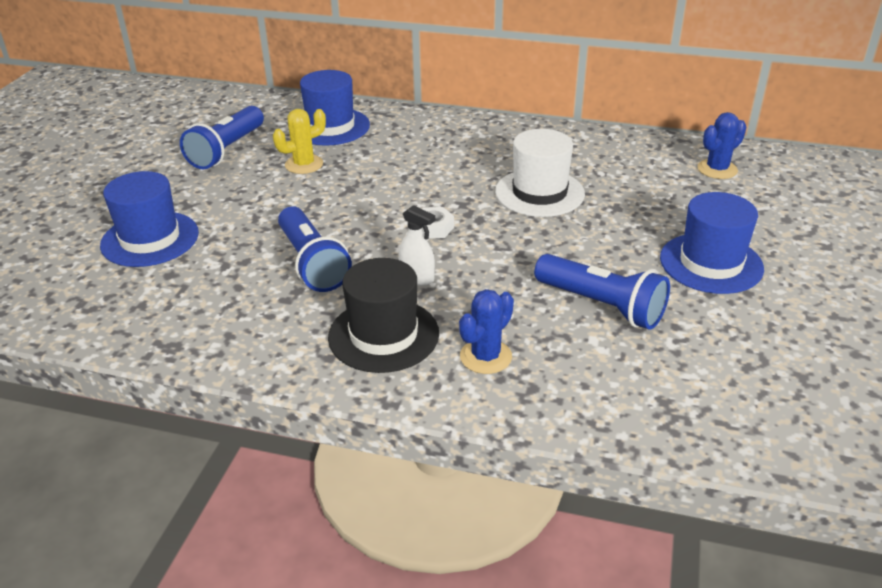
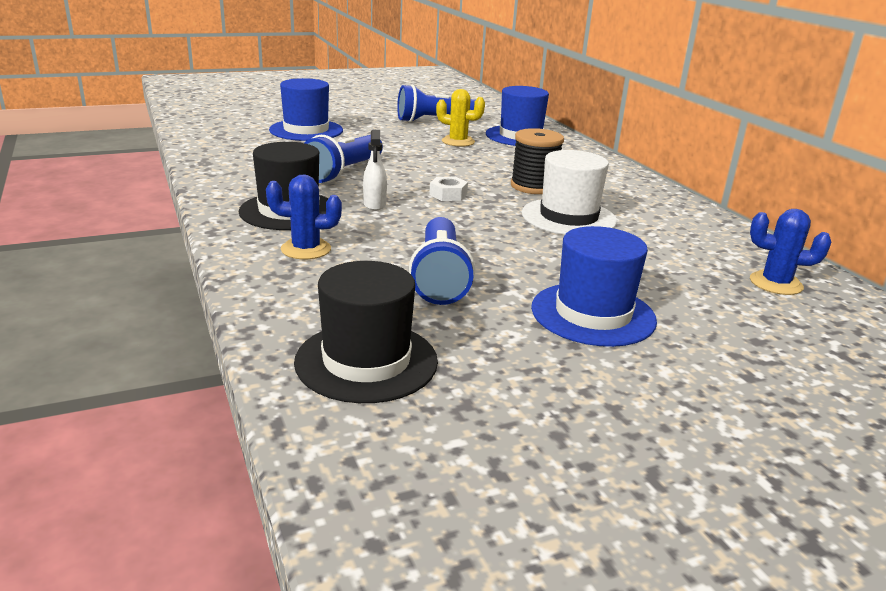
camera: 50 degrees right, 10 degrees down
none -> black hat [294,261,438,403]
none -> black spool [511,128,564,194]

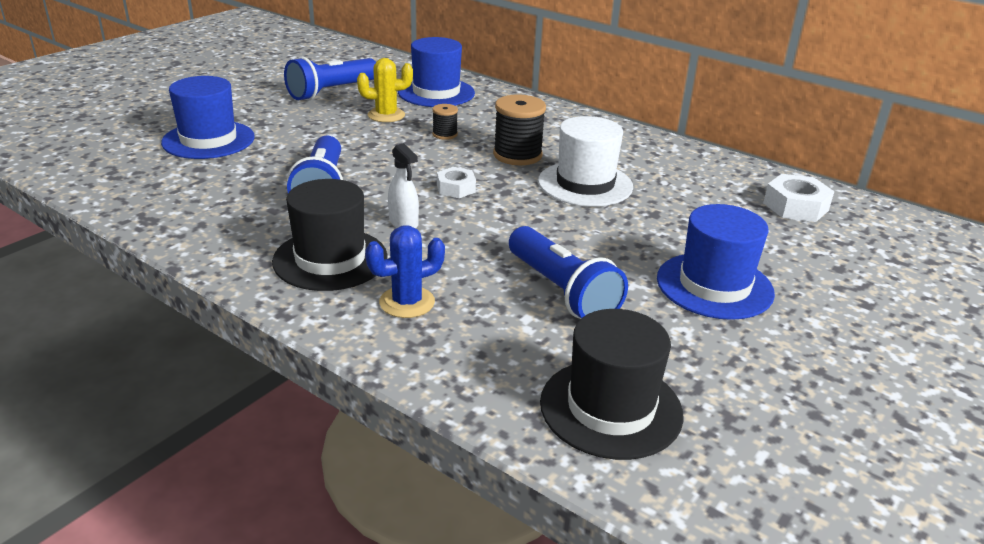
camera: 30 degrees left, 5 degrees up
blue cactus [750,209,831,295] -> white nut [763,174,834,222]
none -> black spool [432,104,458,140]

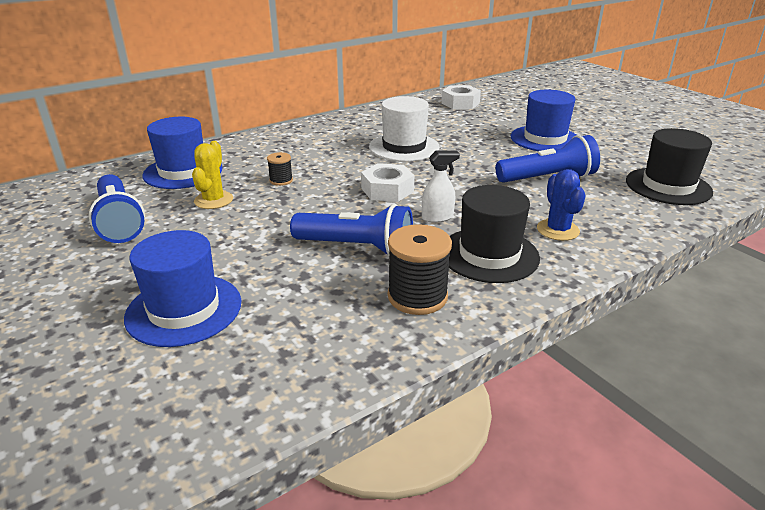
camera: 70 degrees left, 0 degrees up
white nut [437,167,476,198] -> white nut [361,163,415,202], size x1.52
black spool [493,94,546,165] -> black spool moved to [388,224,452,315]

